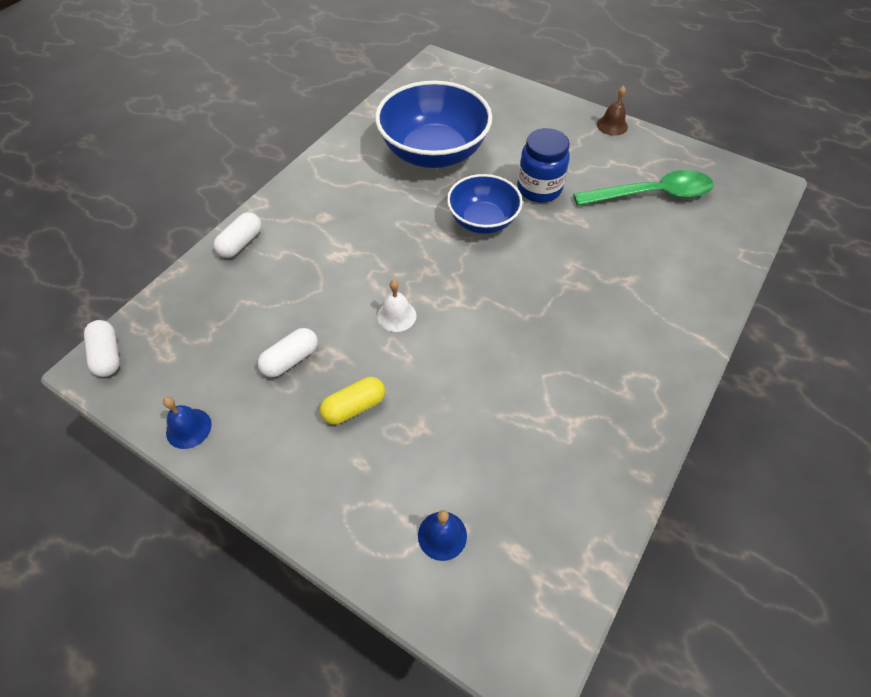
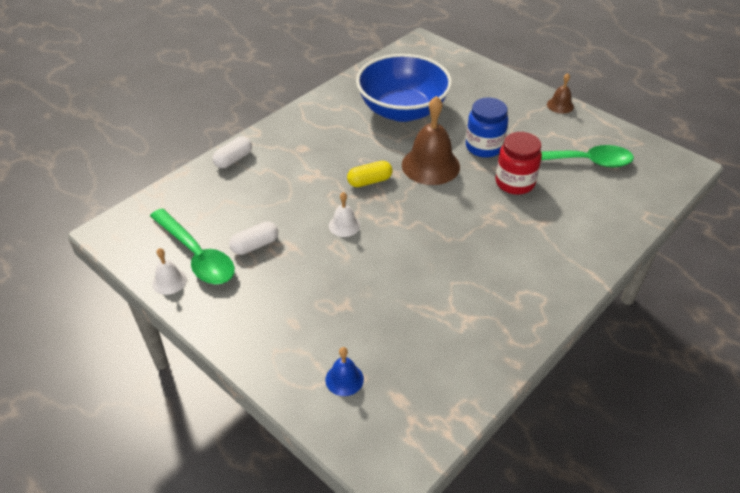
camera: 10 degrees right, 10 degrees down
white capsule [84,320,120,377] -> none
blue bell [163,397,212,449] -> white bell [152,248,187,295]
yellow capsule [320,377,385,425] -> yellow capsule moved to [347,161,392,187]
blue bowl [447,174,523,234] -> brown bell [402,96,460,185]
none -> green spoon [150,208,235,284]
none -> red jar [495,132,542,194]

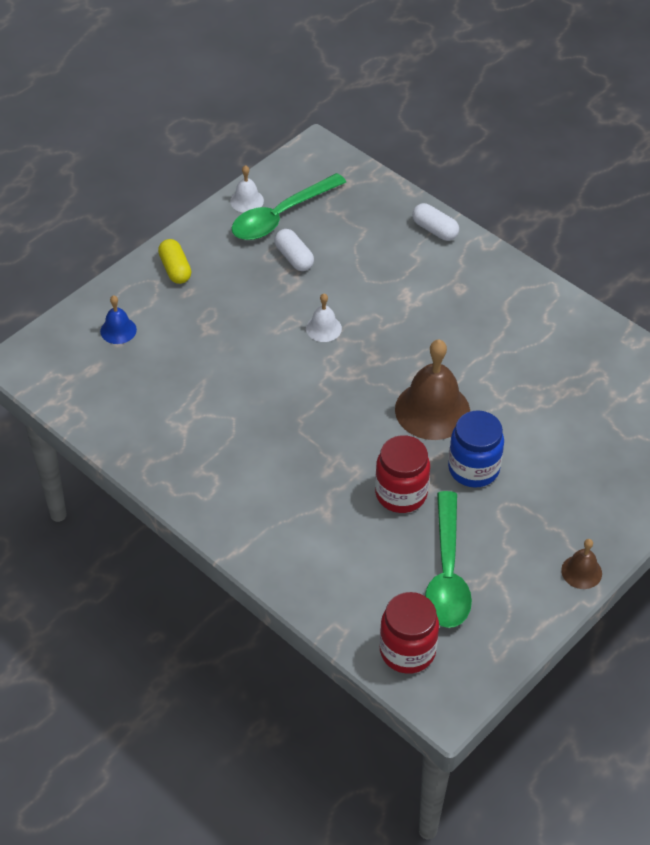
camera: 90 degrees right, 5 degrees up
yellow capsule [347,161,392,187] -> yellow capsule moved to [158,239,191,284]
blue bowl [356,54,452,122] -> none
none -> red jar [379,592,439,674]

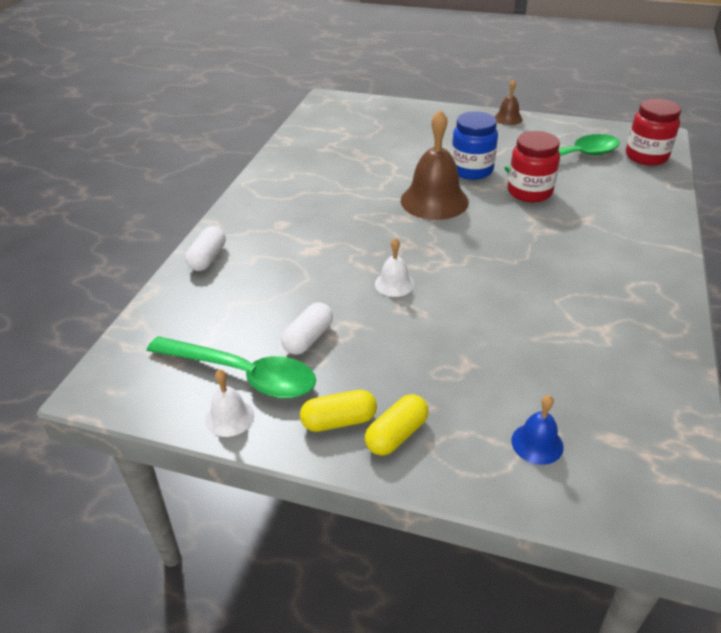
camera: 115 degrees left, 10 degrees down
none -> yellow capsule [300,390,377,432]

